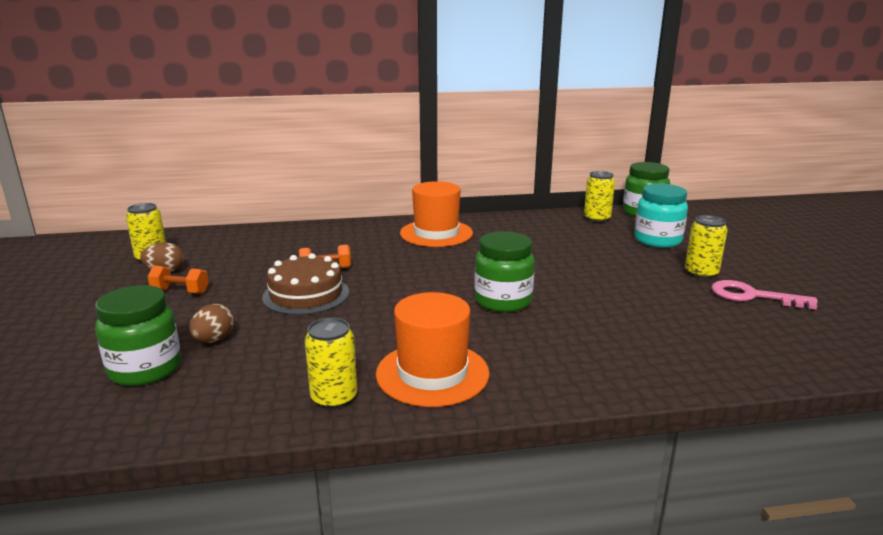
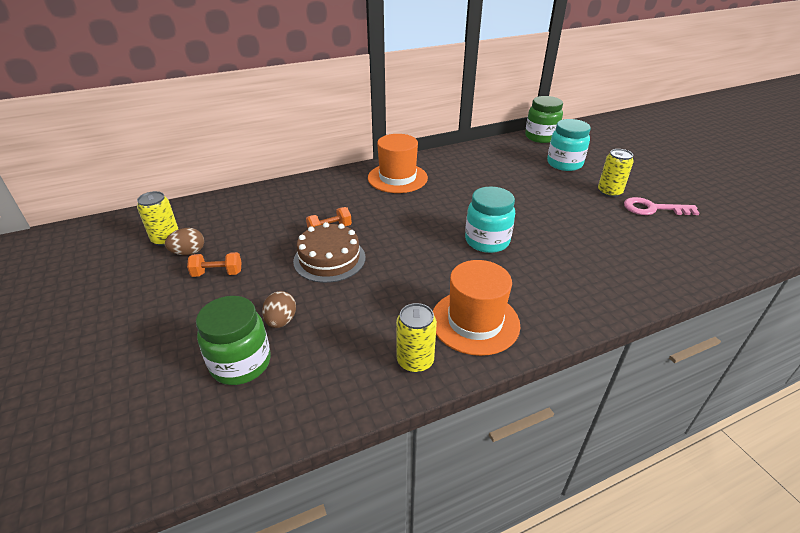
camera: 15 degrees left, 15 degrees up
green jar [474,231,535,313] -> turquoise jar [465,187,515,253]
yellow can [584,171,615,223] -> none

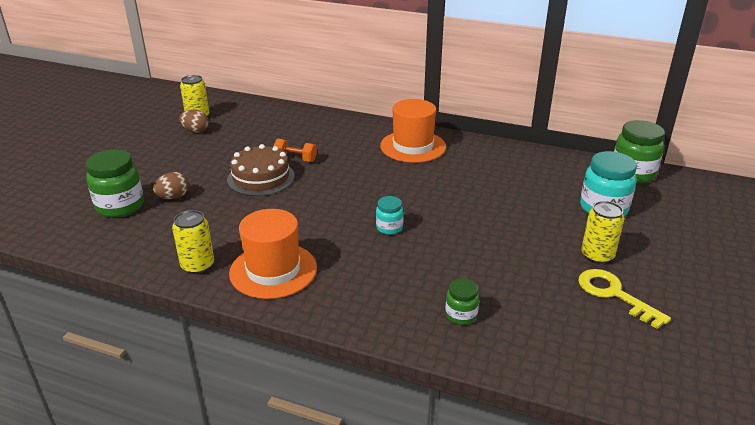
camera: 45 degrees right, 5 degrees down
orange dumbbell [187,252,241,277] -> none
turquoise jar [465,187,515,253] -> turquoise jar [376,196,404,235], size x0.54
pink key [624,197,699,215] -> yellow key [578,269,671,329]
none -> green jar [445,278,479,325]

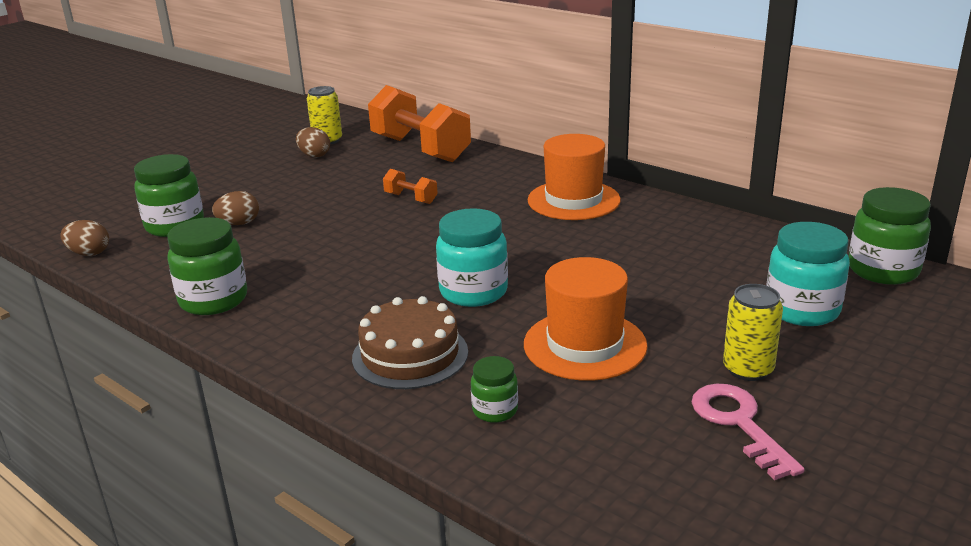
camera: 20 degrees right, 5 degrees down
yellow can [172,210,214,274] -> green jar [167,217,247,315]
brown cake [227,144,295,196] -> brown cake moved to [352,296,468,389]
orange hat [229,209,317,299] -> orange hat moved to [524,257,647,381]
turquoise jar [376,196,404,235] -> turquoise jar [436,208,508,307], size x1.84
yellow key [578,269,671,329] -> pink key [692,384,805,480]
none -> brown egg [60,220,109,256]
none -> orange dumbbell [368,85,471,162]

